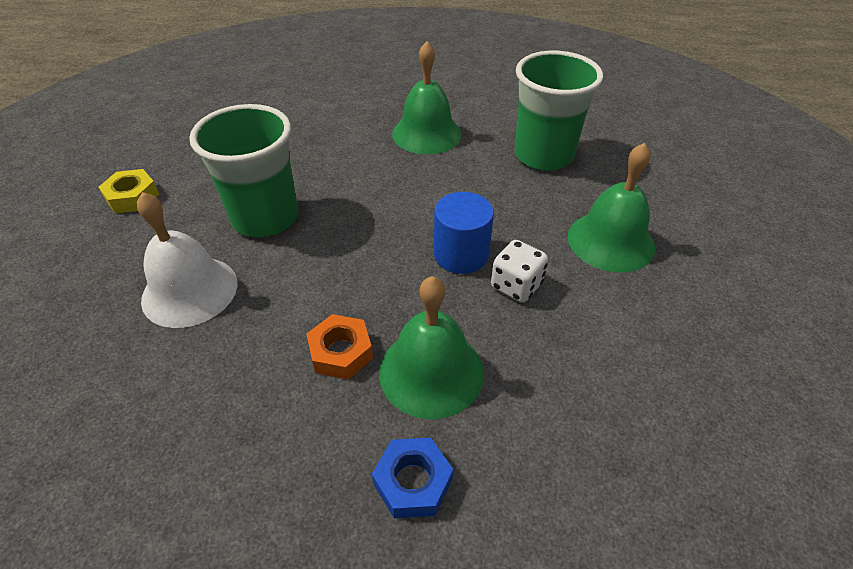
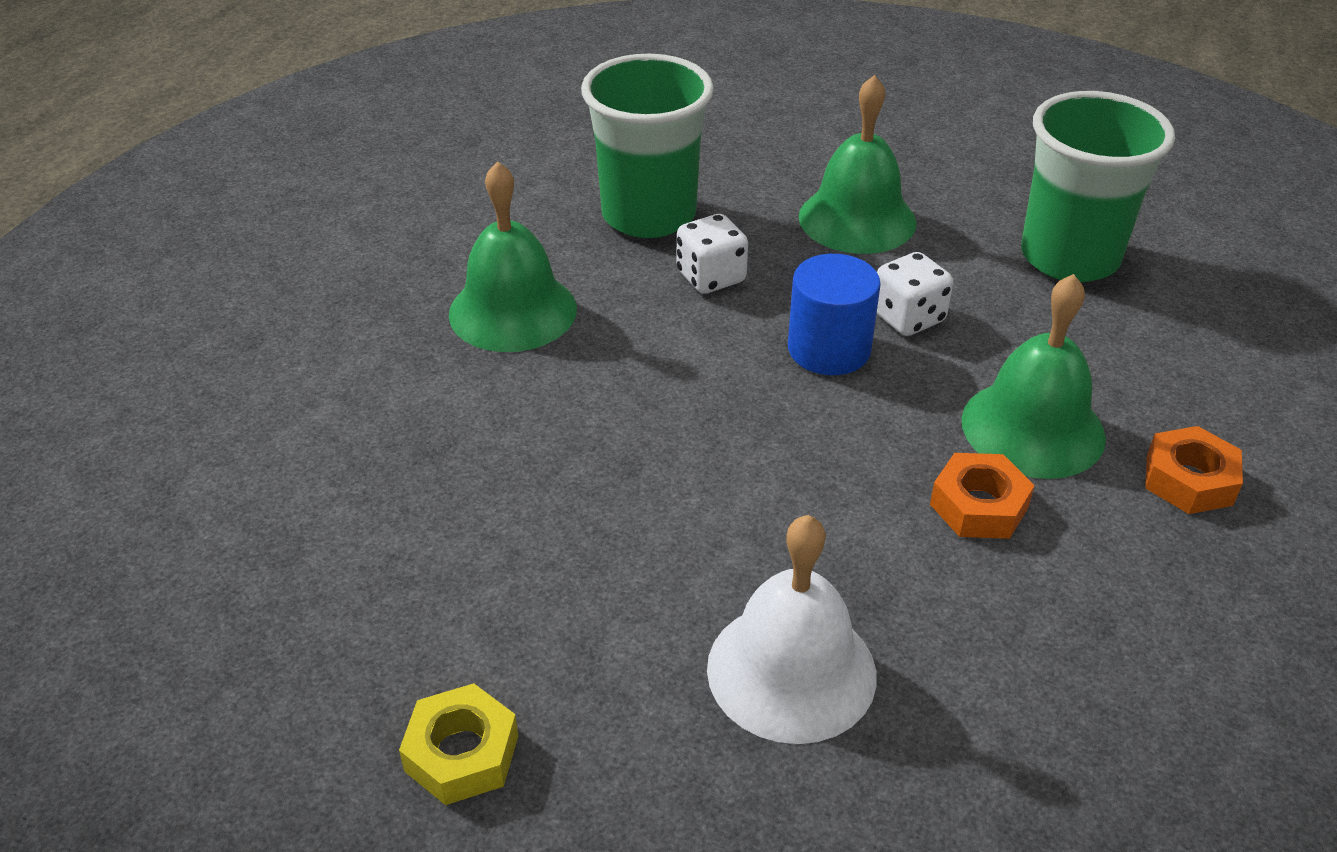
camera: 70 degrees left, 5 degrees down
green cup [189,104,298,237] -> green cup moved to [1021,91,1175,282]
blue nut [372,438,453,518] -> orange nut [1145,426,1243,514]
none -> white dice [677,214,748,294]

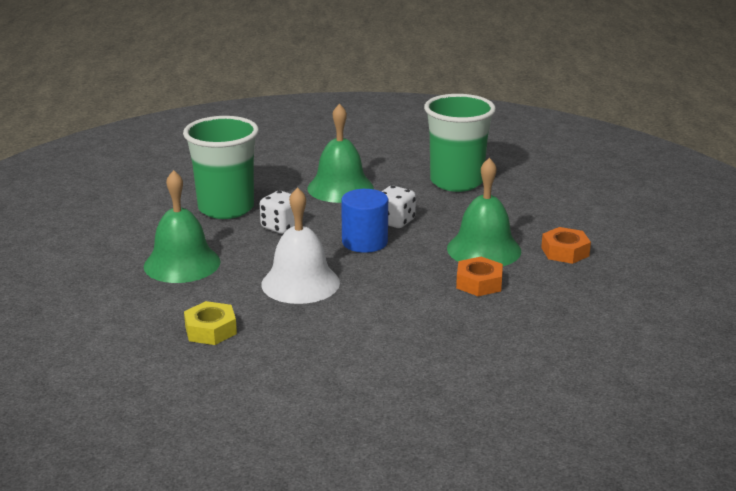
camera: 25 degrees left, 15 degrees down
yellow nut [399,683,518,805] -> yellow nut moved to [184,301,237,345]
white bell [707,515,877,744] -> white bell moved to [261,187,340,304]

